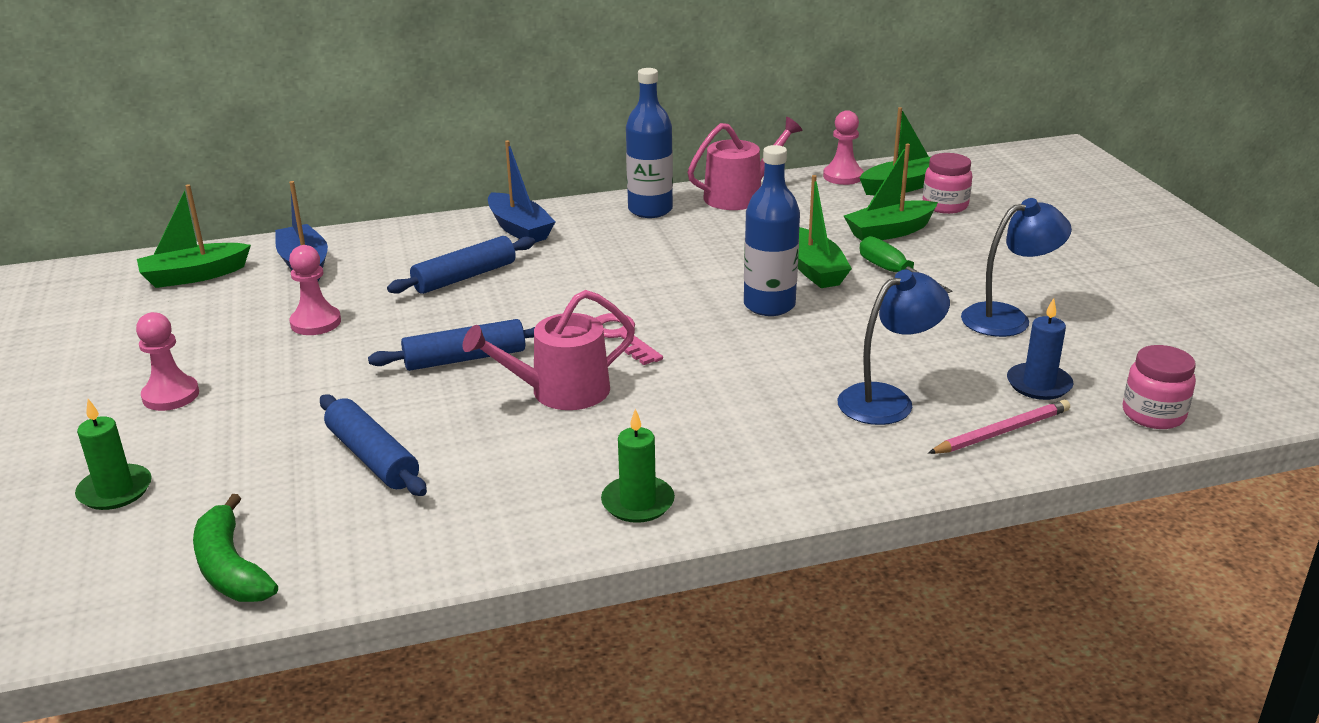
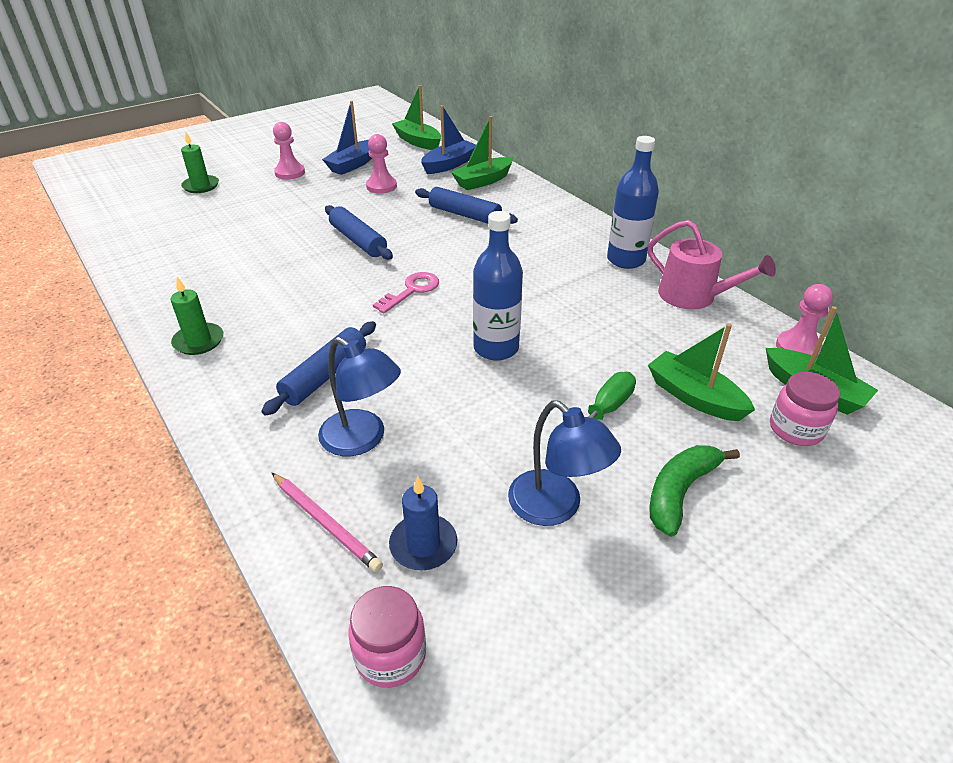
camera: 70 degrees right, 10 degrees up
green banana [193,494,278,602] -> green banana moved to [649,445,740,537]
blue rolling pin [320,394,427,496] -> blue rolling pin moved to [261,321,376,416]
pink watering can [463,290,635,410] -> none
blue boat [488,140,555,243] -> blue boat moved to [322,101,372,175]
green boat [798,175,852,288] -> green boat moved to [451,116,513,190]

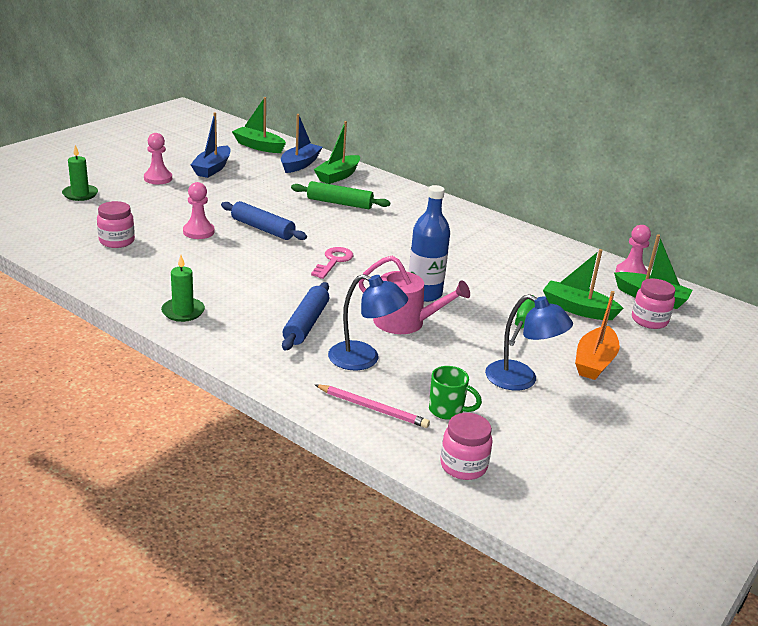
camera: 20 degrees left, 10 degrees down
pink pawn [366,134,397,194] -> pink pawn moved to [183,182,214,239]
blue candle [389,477,457,570] -> green mug [429,366,482,420]
blue rolling pin [415,187,518,224] -> green rolling pin [291,181,390,209]
blue bottle [607,136,659,269] -> none
pink watering can [648,220,776,310] -> pink watering can moved to [358,256,470,334]
green banana [649,445,740,537] -> orange boat [575,291,620,380]
none -> pink jar [97,201,135,248]

